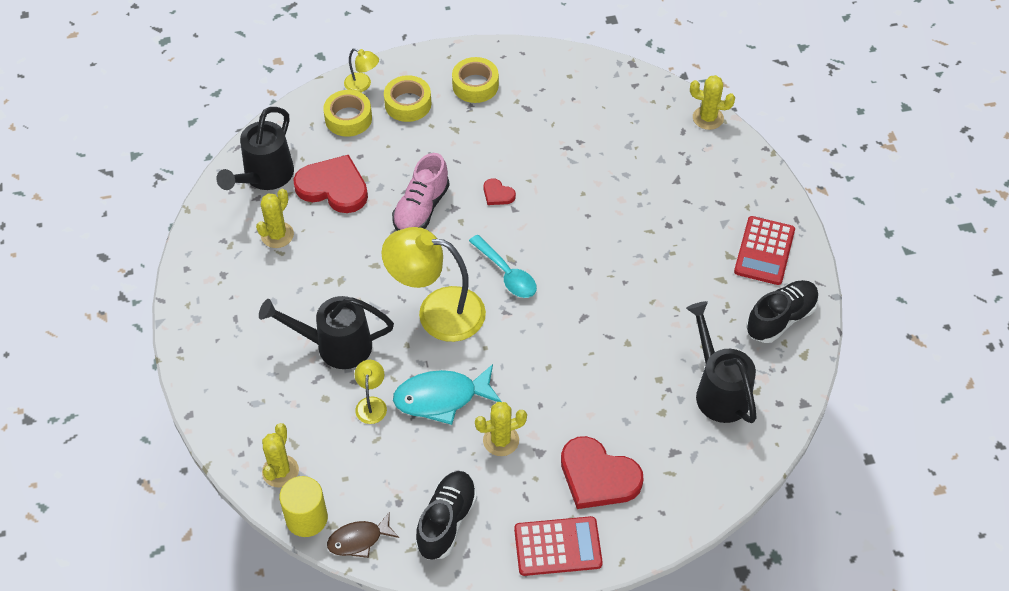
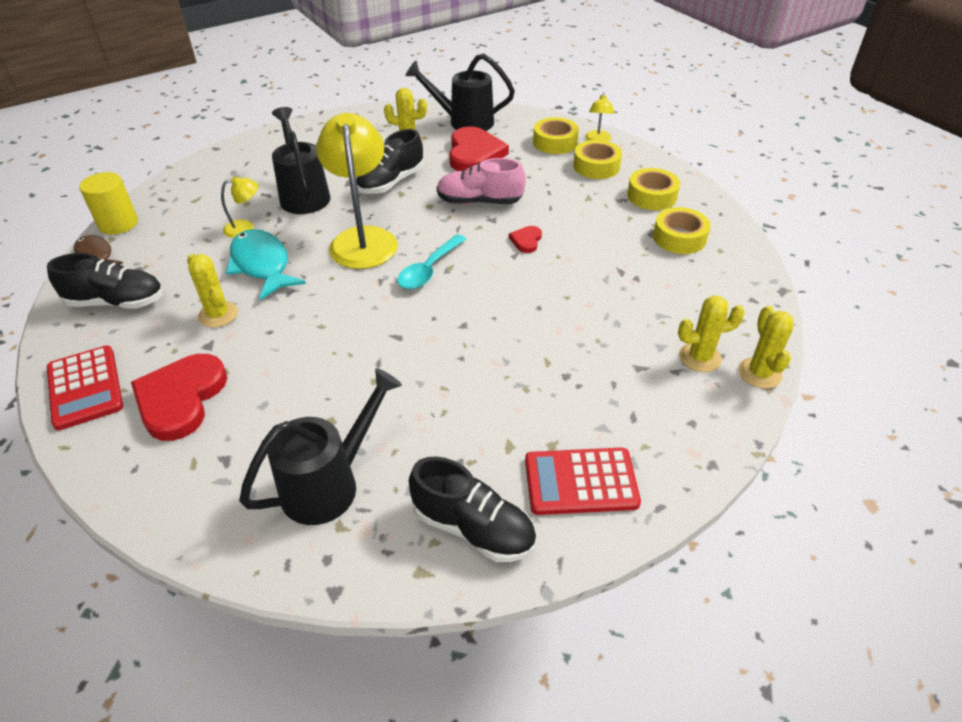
camera: 70 degrees right, 10 degrees down
yellow cactus [262,423,299,488] -> yellow cactus moved to [678,295,745,372]
none -> black shoe [356,129,424,194]
none -> yellow tape [653,207,711,254]

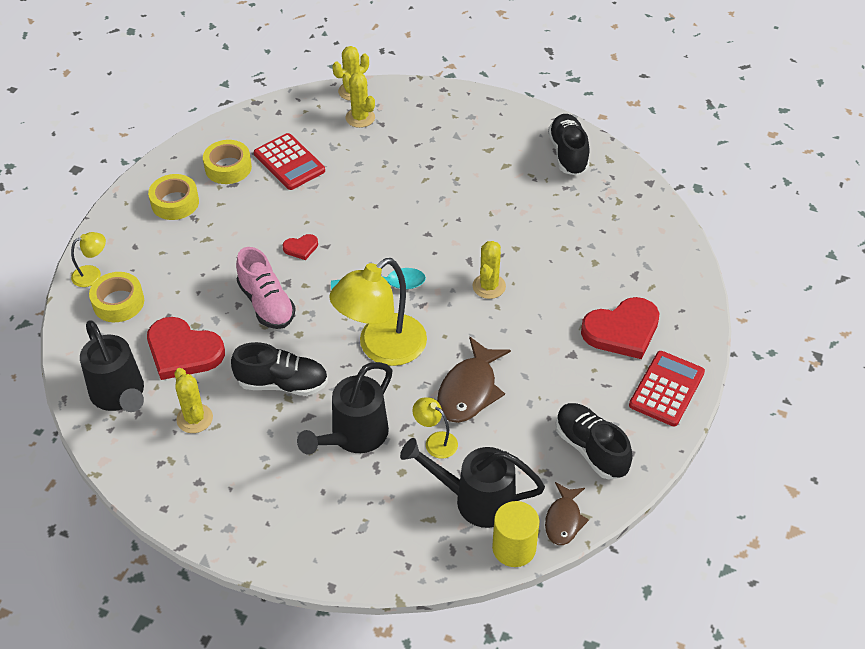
camera: 125 degrees left, 5 degrees up
yellow cactus [187,254,238,328] -> yellow cactus moved to [472,241,506,299]
turquoise fish [226,229,306,300] -> brown fish [437,336,511,423]
black watering can [239,368,402,525] -> black watering can moved to [400,438,545,528]
red heart [449,126,509,171] -> red heart turned 120 degrees counterclockwise [147,317,225,380]
red calculator [525,447,641,515] -> red calculator moved to [254,133,325,190]
yellow tape [573,140,622,179] -> none

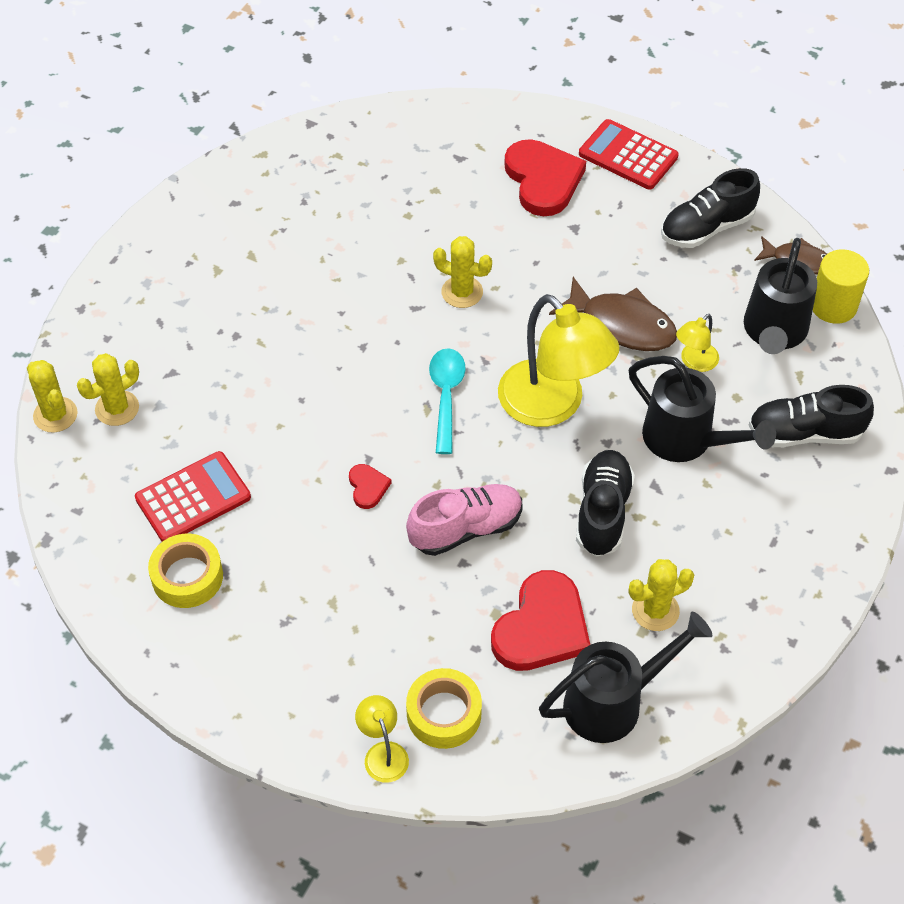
camera: 85 degrees left, 5 degrees up
yellow tape [148,174,199,220] -> none
black shoe [548,114,590,176] -> black shoe moved to [748,385,874,447]

